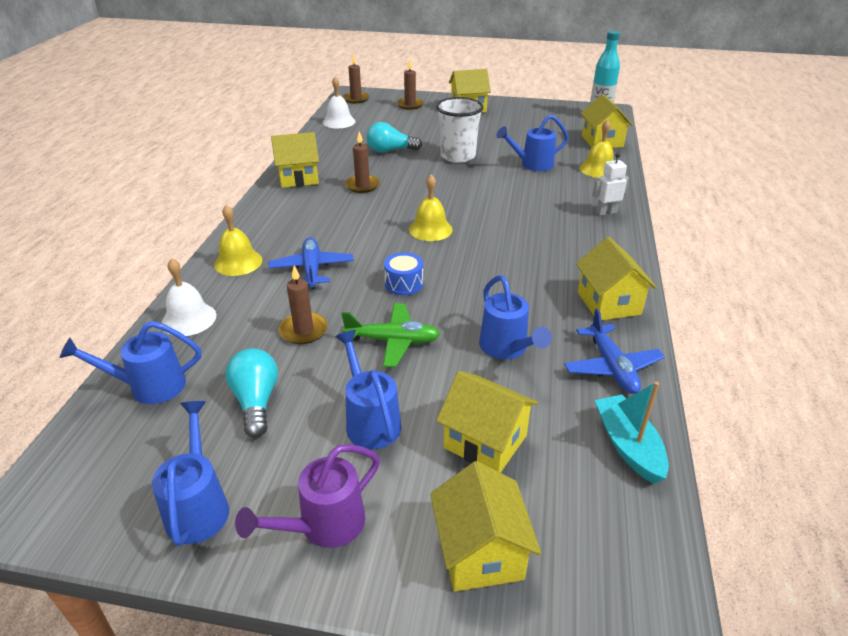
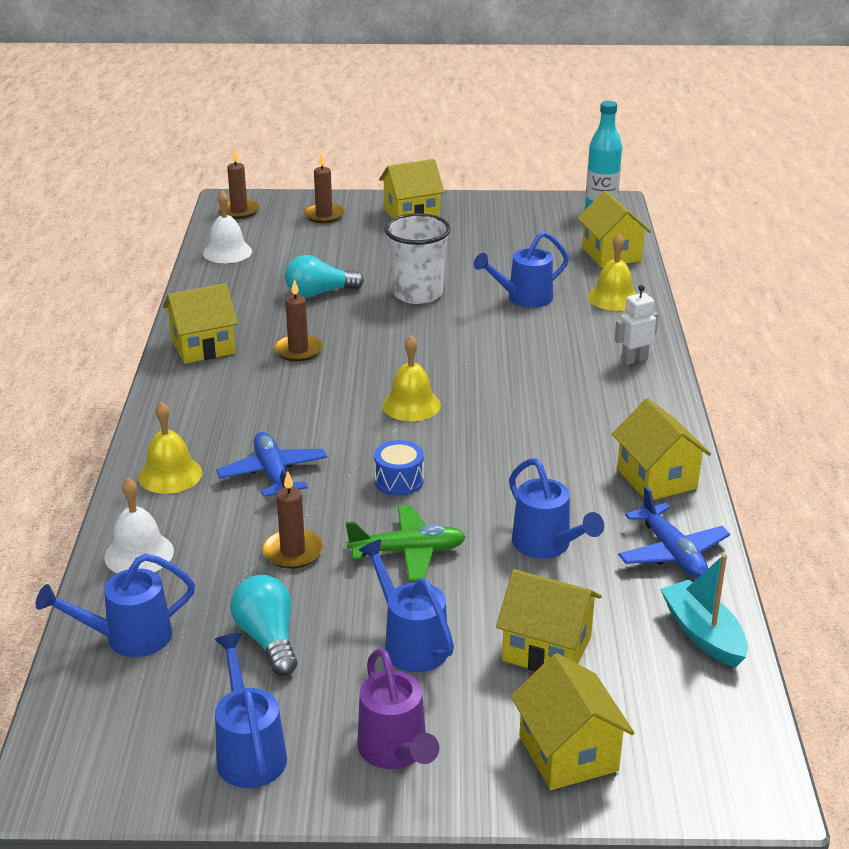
camera: 10 degrees left, 5 degrees down
purple watering can [235,444,380,548] -> purple watering can turned 60 degrees counterclockwise [357,648,439,769]

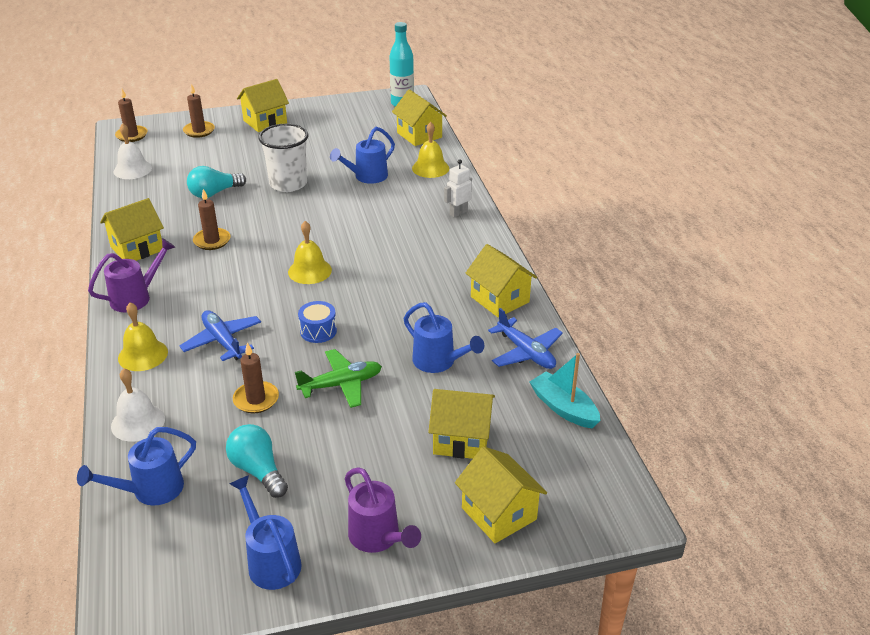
camera: 15 degrees left, 5 degrees up
blue watering can [359,539,454,672] -> none
none -> purple watering can [88,238,175,312]

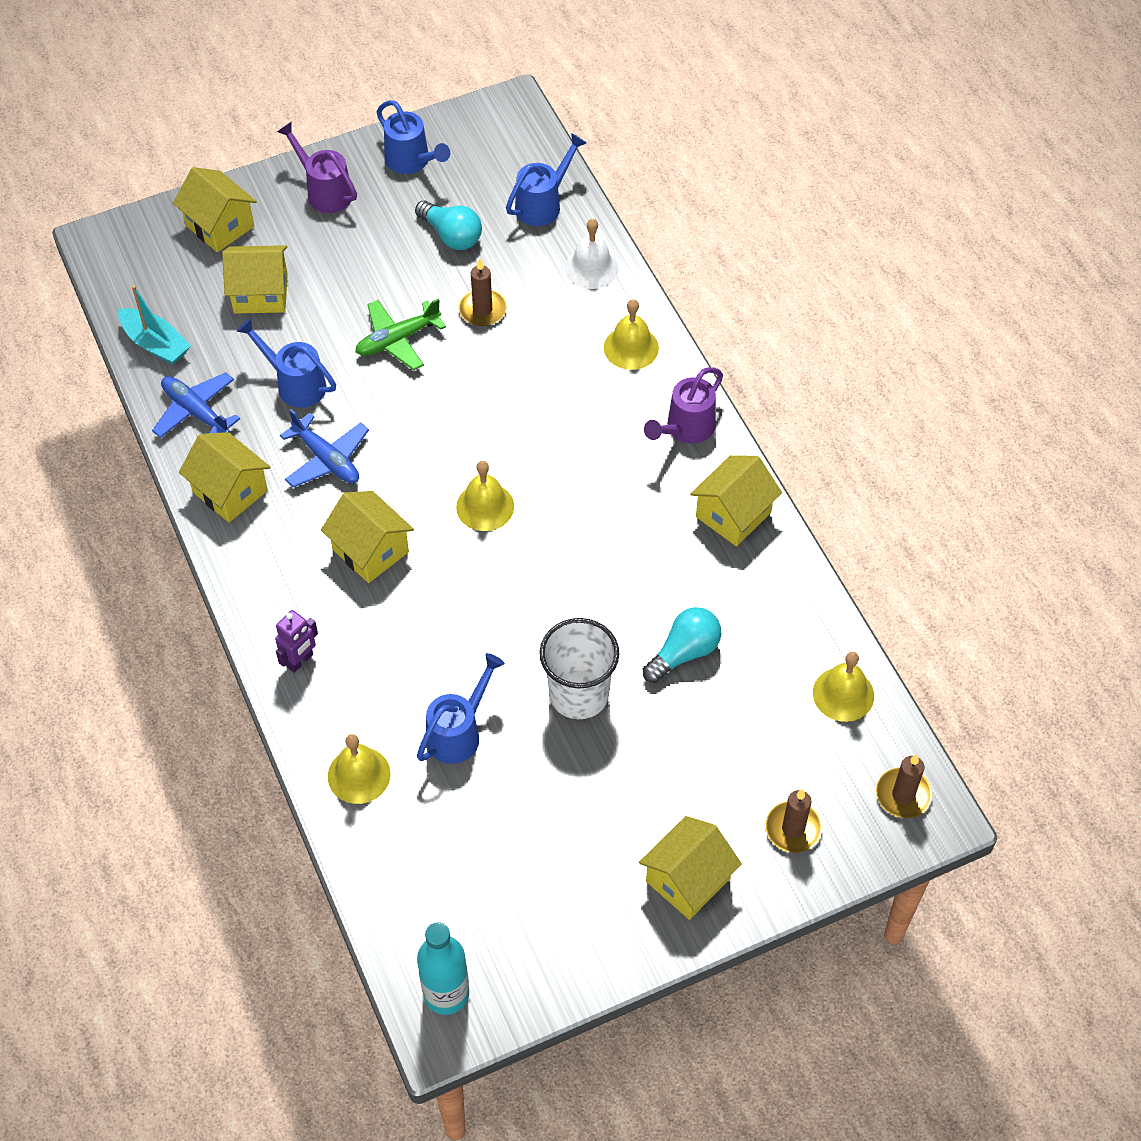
camera: 170 degrees right, 20 degrees up
white bell [114,123,152,179] -> yellow bell [813,652,874,722]
blue plane [180,310,261,361] -> blue plane moved to [280,409,369,487]
brown candle [193,189,231,250] -> none
blue drum [298,301,337,343] -> none
yellow house [392,89,447,146] -> yellow house moved to [321,491,414,583]
white robot [444,159,472,218] -> purple robot [275,610,318,673]

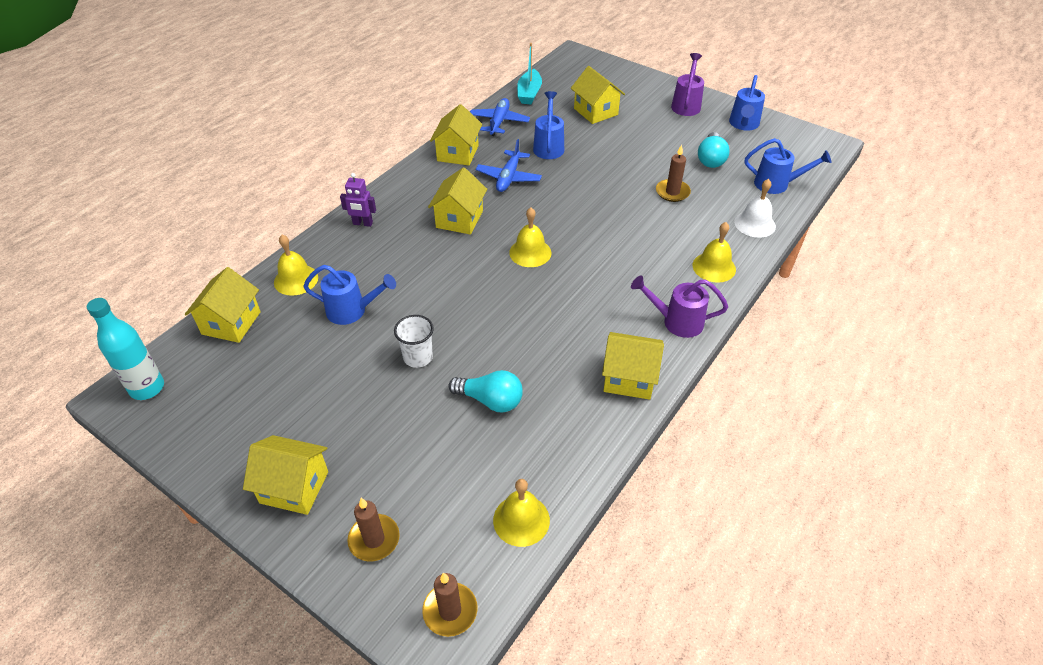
camera: 60 degrees right, 10 degrees down
yellow house [173,167,257,252] -> yellow house moved to [185,267,261,343]
green plane [355,298,446,370] -> none
white cup [539,618,619,719] -> white cup [394,315,434,368], size x0.63

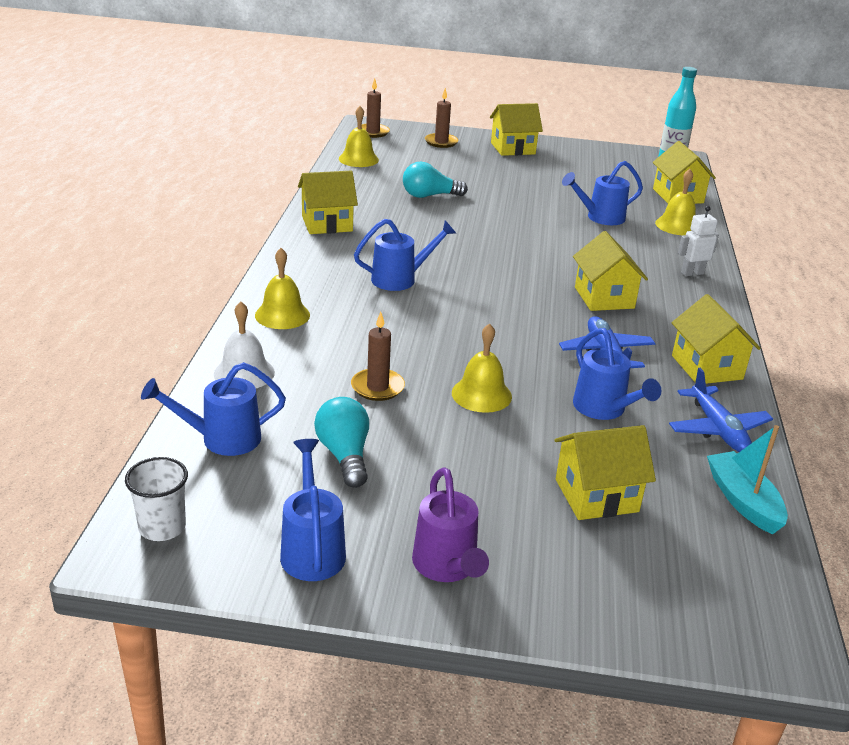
camera: 150 degrees right, 15 degrees down
purple robot [340,173,376,227] -> white robot [678,206,719,276]
white cup [394,315,434,368] -> white cup moved to [125,457,188,541]
yellow bell [509,208,551,267] -> yellow bell moved to [452,323,512,413]
yellow house [571,66,625,124] -> yellow house turned 45 degrees counterclockwise [554,425,656,520]
purple watering can [631,276,728,338] -> none
none -> blue watering can [354,219,456,291]

